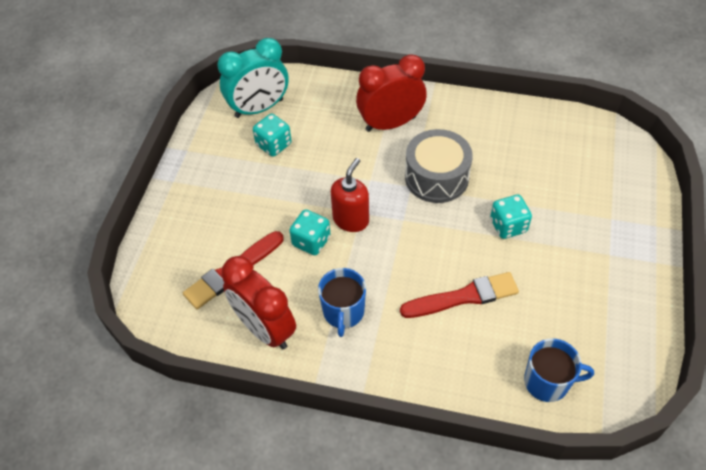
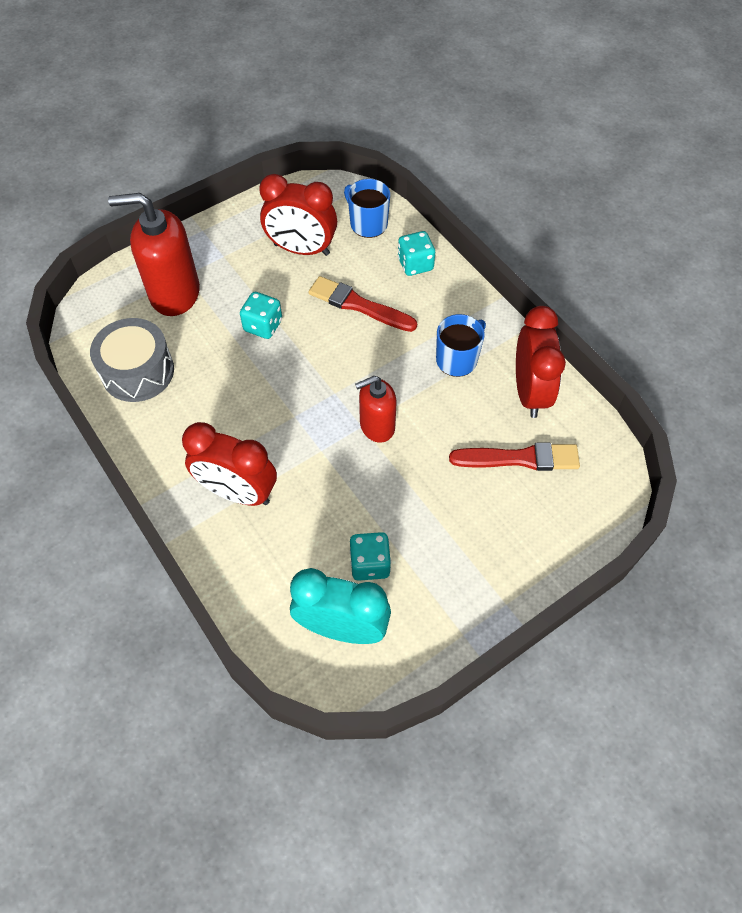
camera: 140 degrees left, 5 degrees up
turquoise dice [289,209,331,255] -> turquoise dice moved to [398,231,435,276]
grey drum [405,129,473,203] -> grey drum moved to [90,318,174,402]
none -> red soap dispenser [108,193,200,316]
none -> red clock [259,174,337,256]

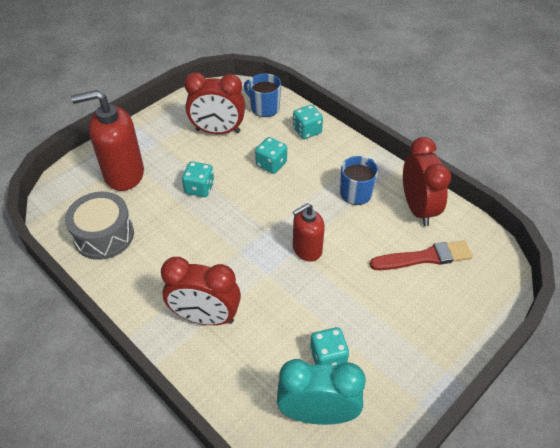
camera: 10 degrees left, 10 degrees down
red brush [308,276,417,332] -> turquoise dice [255,137,287,174]

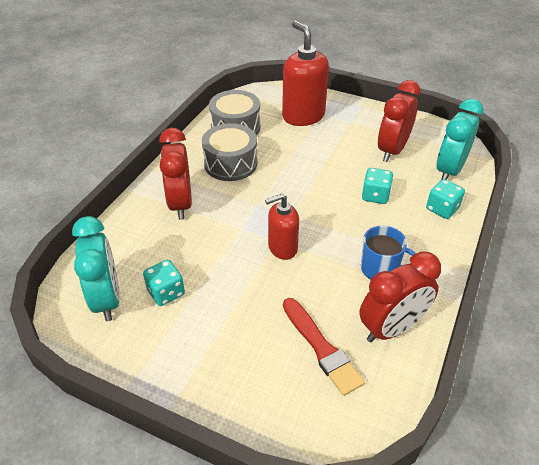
camera: 70 degrees right, 5 degrees down
turquoise dice [182,161,214,197] -> none
red clock [184,72,245,134] -> red clock turned 45 degrees clockwise [378,80,421,162]
blue mug [244,73,281,117] -> turquoise clock [437,99,484,180]
red soap dispenser [293,203,325,262] -> red soap dispenser turned 60 degrees counterclockwise [265,194,299,260]
none -> grey drum [202,123,257,181]

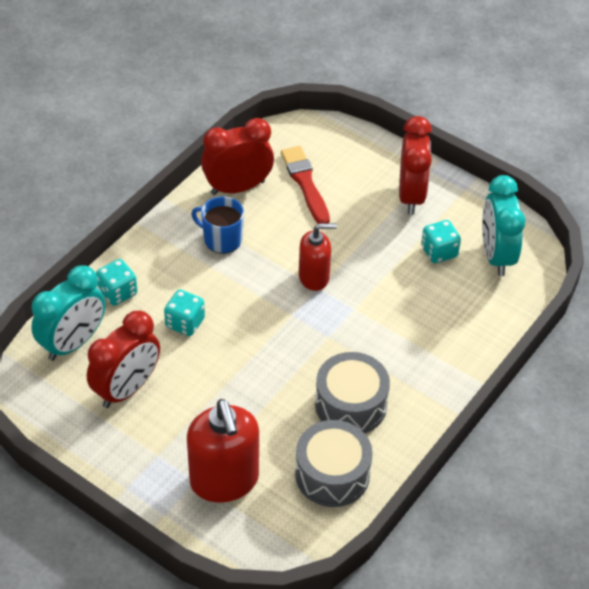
camera: 170 degrees left, 5 degrees up
red clock [159,128,192,220] -> red clock moved to [399,116,432,214]

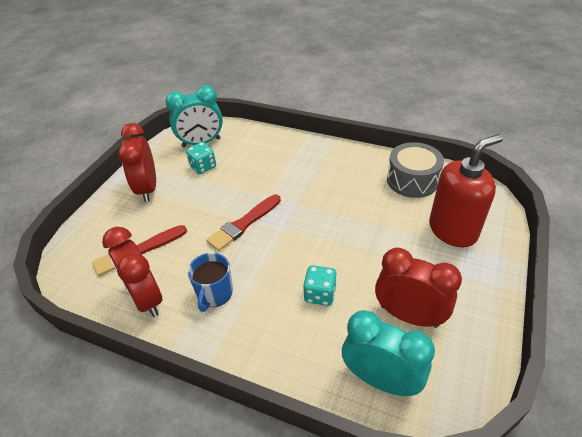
camera: 100 degrees left, 5 degrees down
turquoise dice [96,259,137,306] -> none
red soap dispenser [299,223,337,291] -> red brush [206,194,281,251]
grey drum [315,352,390,433] -> none
red clock [399,116,432,214] -> red clock turned 90 degrees counterclockwise [118,123,156,202]

